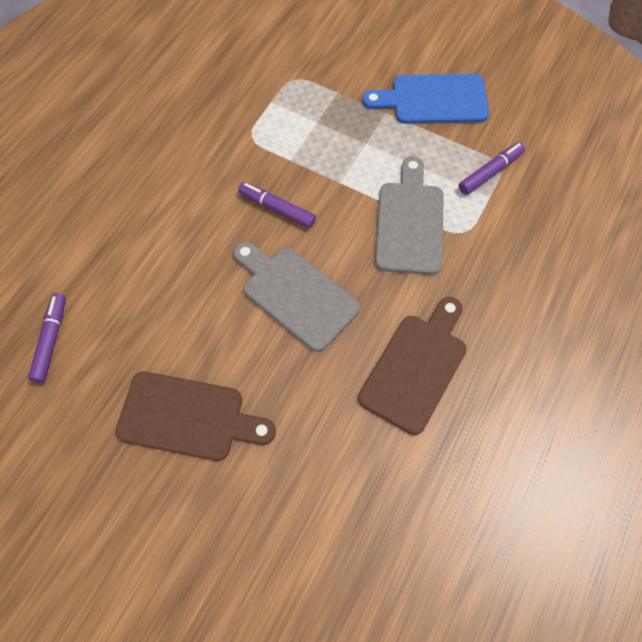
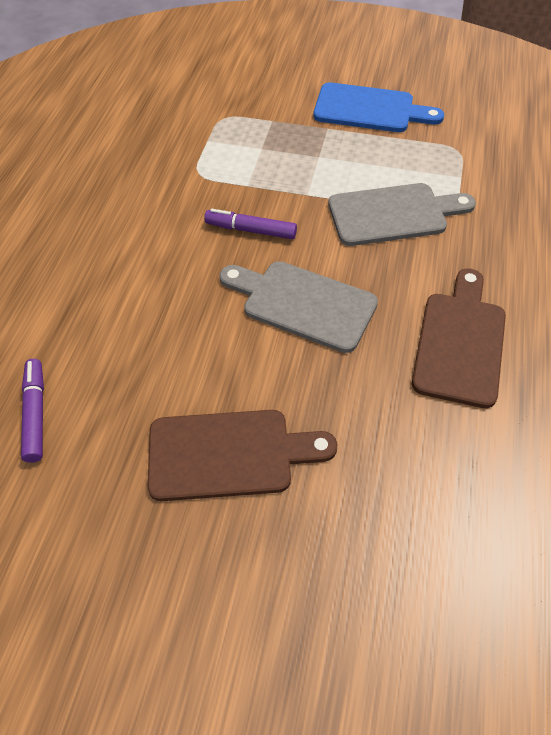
camera: 15 degrees left, 10 degrees down
blue cutting board [362,74,489,124] -> blue cutting board turned 150 degrees counterclockwise [313,82,444,132]
grey cutting board [375,156,444,275] -> grey cutting board turned 90 degrees clockwise [328,183,476,246]
purple marker [459,142,525,195] -> none

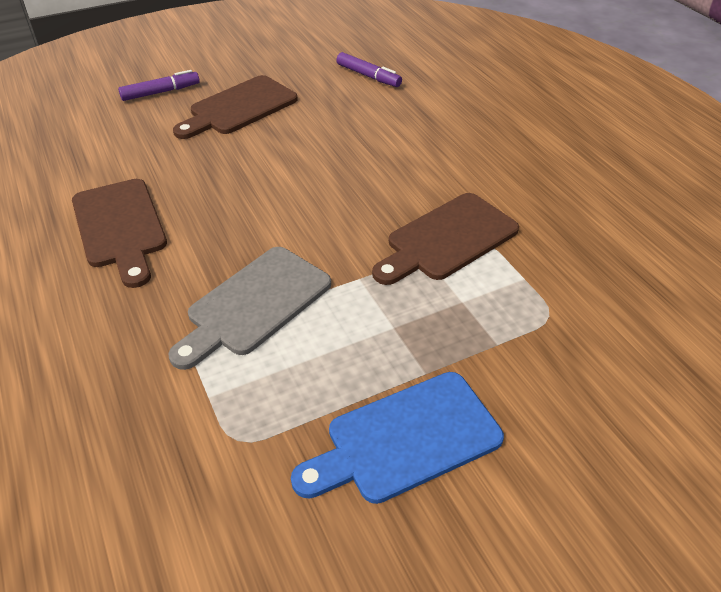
camera: 140 degrees right, 10 degrees down
purple marker [204,209,297,239] -> purple marker moved to [118,70,200,101]
grey cutting board [219,261,378,353] -> none
none -> brown cutting board [372,193,519,285]

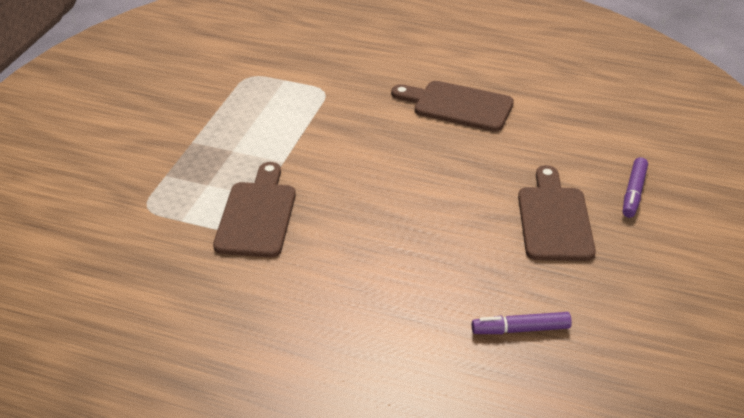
camera: 135 degrees right, 5 degrees down
grey cutting board [168,247,331,370] -> none
blue cutting board [291,372,504,504] -> none

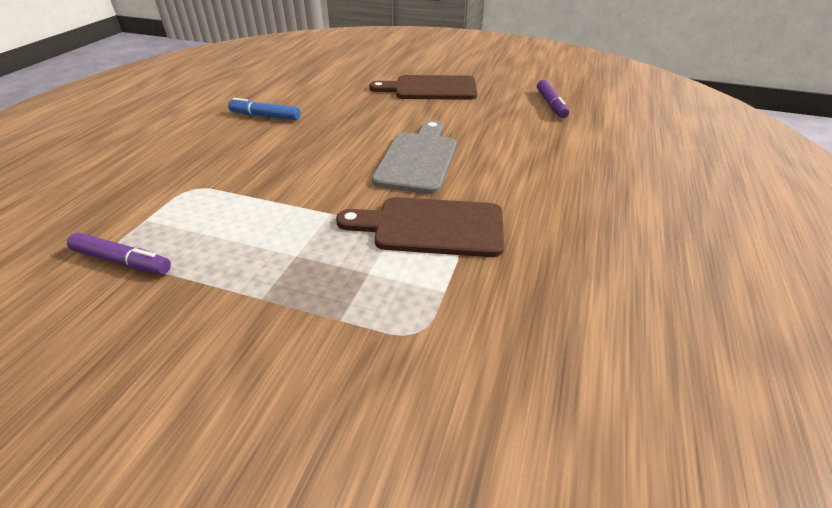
camera: 90 degrees left, 0 degrees up
brown cutting board [391,81,514,131] -> blue marker [228,98,300,120]
purple marker [623,157,648,218] -> purple marker moved to [67,233,171,274]
none -> grey cutting board [372,120,457,194]

